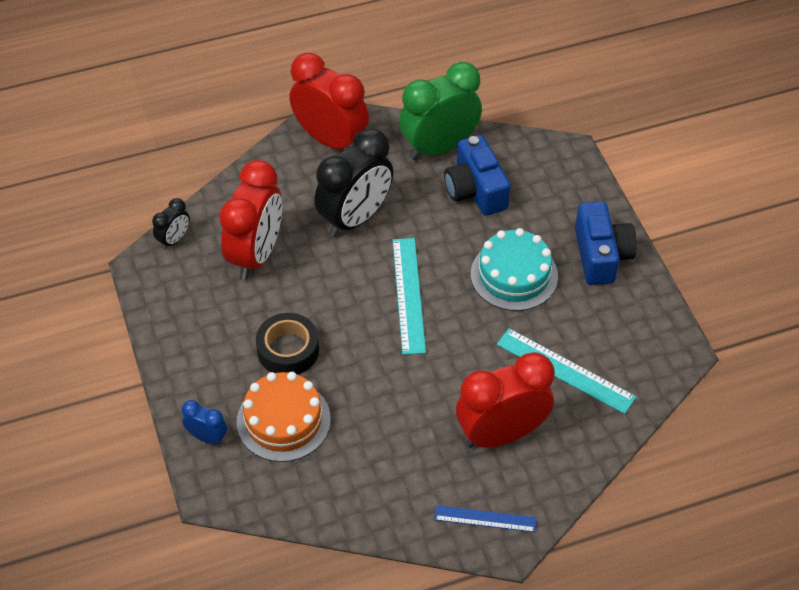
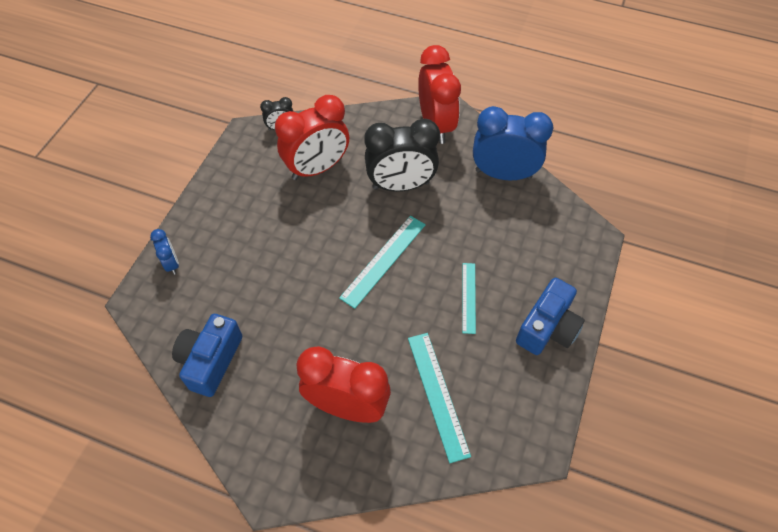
camera: 40 degrees right, 5 degrees up
orange cake [237,372,331,462] -> none
black tape [256,313,319,375] -> none
green clock [399,62,482,160] -> blue clock [473,106,553,180]
blue ruler [434,505,537,532] -> none
blue camera [444,135,511,216] -> blue camera moved to [172,314,242,397]
turquoise cake [471,228,558,311] -> turquoise ruler [462,263,476,334]

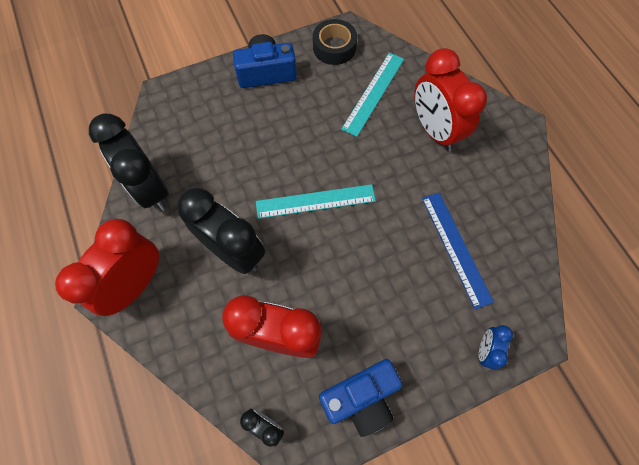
camera: 135 degrees left, 10 degrees up
blue camera [172,314,242,397] -> blue camera moved to [319,359,402,437]
turquoise ruler [462,263,476,334] -> none
blue clock [473,106,553,180] -> black clock [89,114,169,211]
none -> black tape [313,19,357,65]
none -> blue ruler [422,192,494,309]

